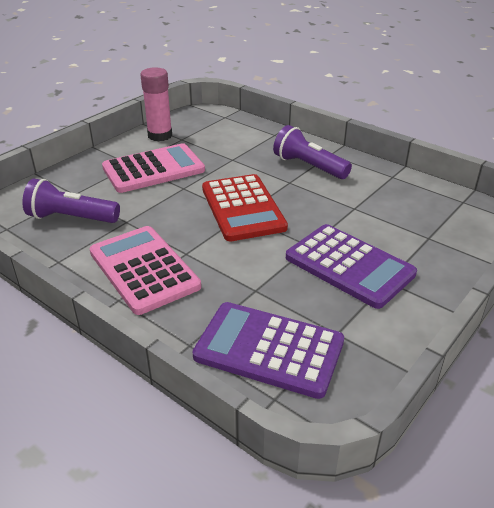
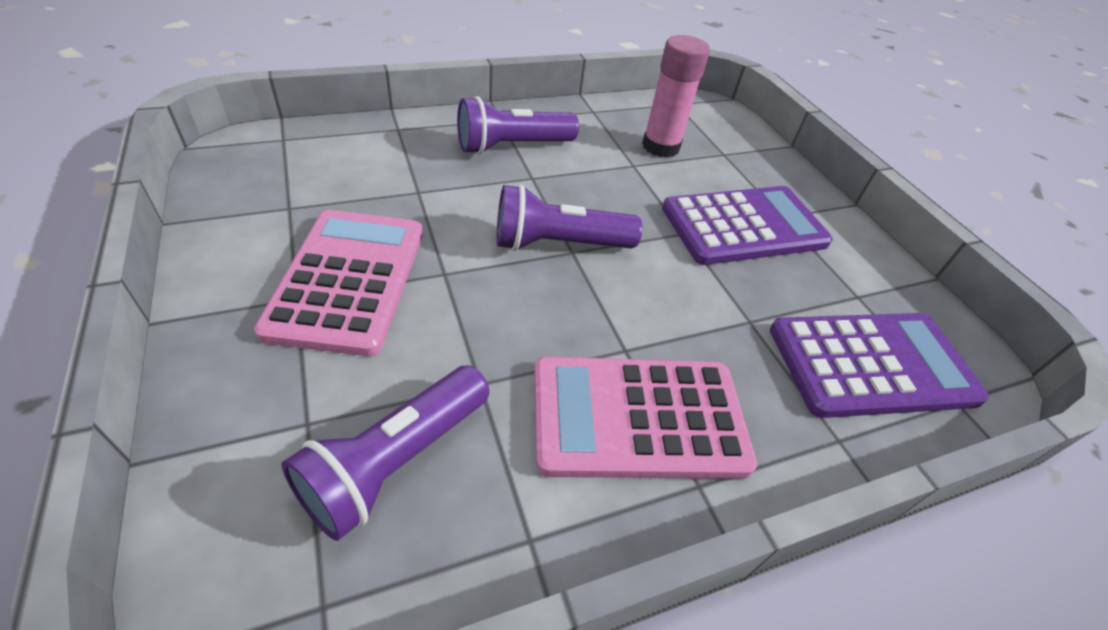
camera: 65 degrees left, 10 degrees up
pink glue stick [140,67,172,142] -> pink glue stick moved to [642,35,710,158]
purple calculator [192,302,344,399] -> purple calculator turned 150 degrees counterclockwise [770,313,989,418]
red calculator [202,174,288,241] -> purple flashlight [496,184,642,251]

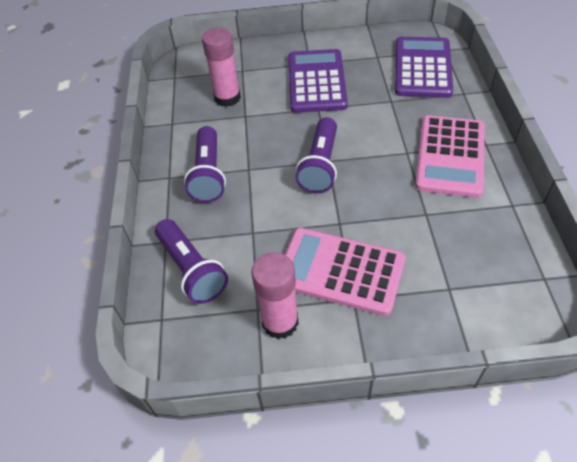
camera: 65 degrees left, 5 degrees up
purple flashlight [281,365,489,541] -> purple flashlight moved to [155,219,228,304]
none -> pink glue stick [251,252,299,339]

